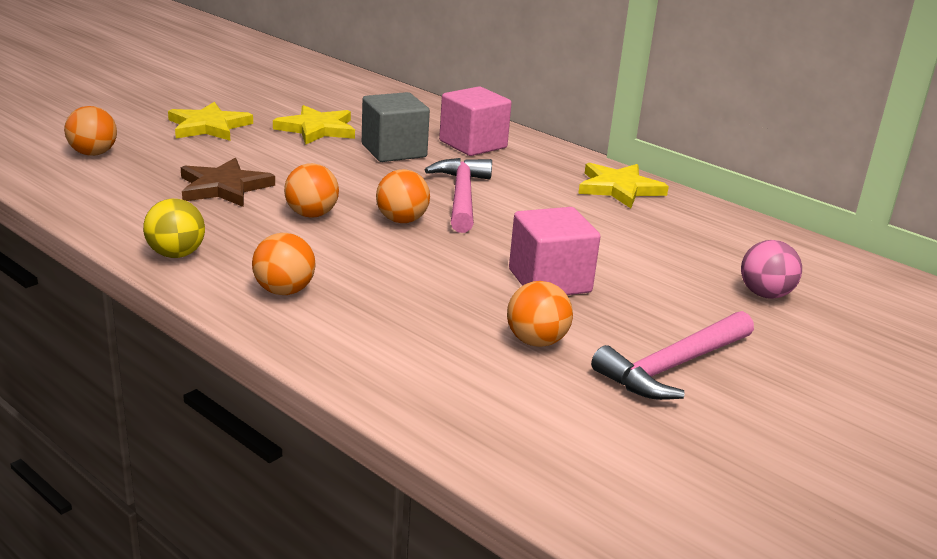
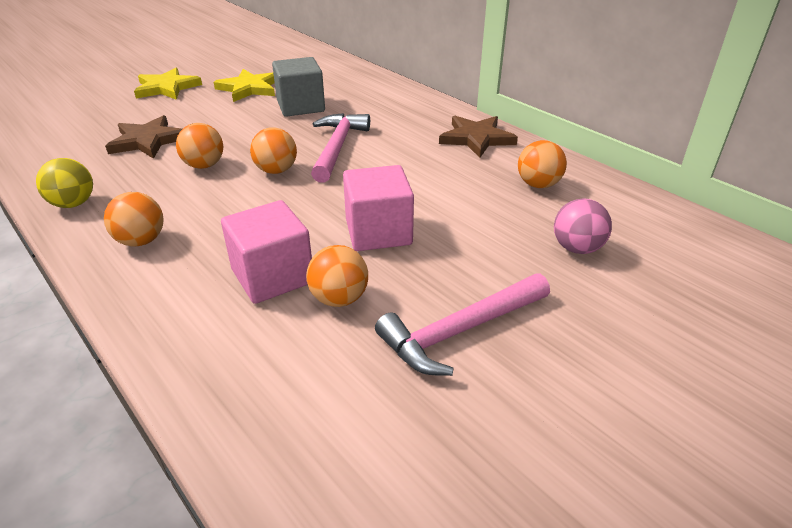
camera: 10 degrees right, 10 degrees up
orange ball [64,106,117,156] -> orange ball moved to [518,140,567,188]
pink cube [439,86,512,156] -> pink cube moved to [221,200,312,304]
yellow star [578,163,669,208] -> brown star [439,116,518,158]

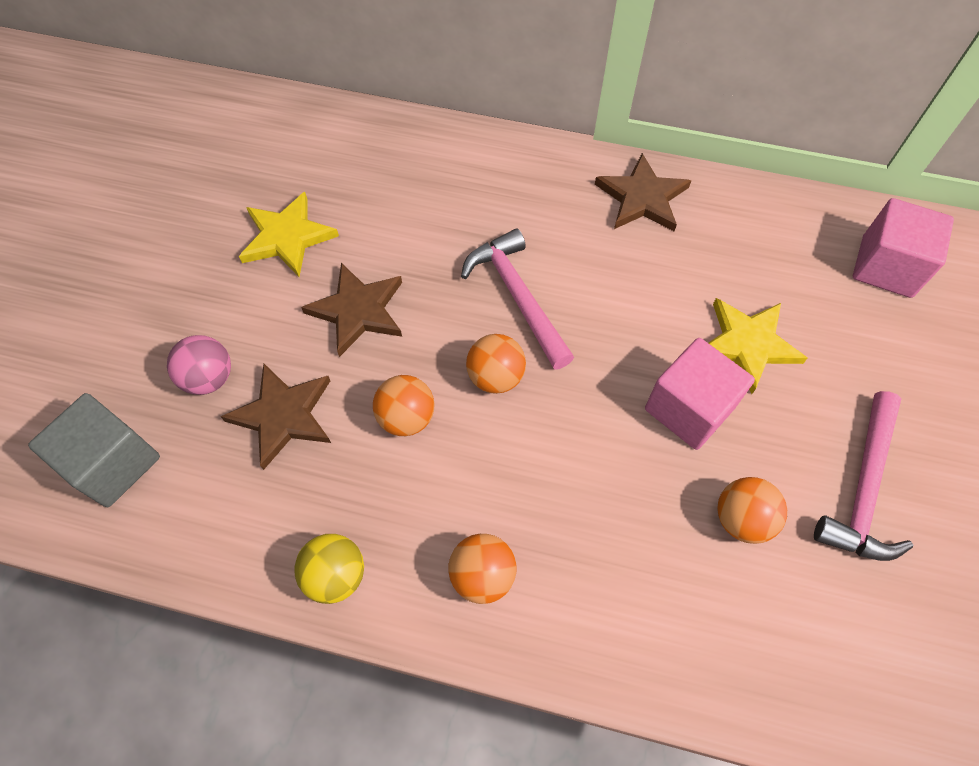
camera: 35 degrees left, 25 degrees up
yellow star [134,68,202,100] -> yellow star moved to [709,298,808,394]
pink cube [221,200,312,304] -> pink cube moved to [853,198,954,298]
grey cube [272,57,325,117] -> grey cube moved to [28,393,160,507]
orange ball [518,140,567,188] -> none
pink ball [554,198,612,254] -> pink ball moved to [167,335,231,395]
none -> brown star [301,263,402,357]

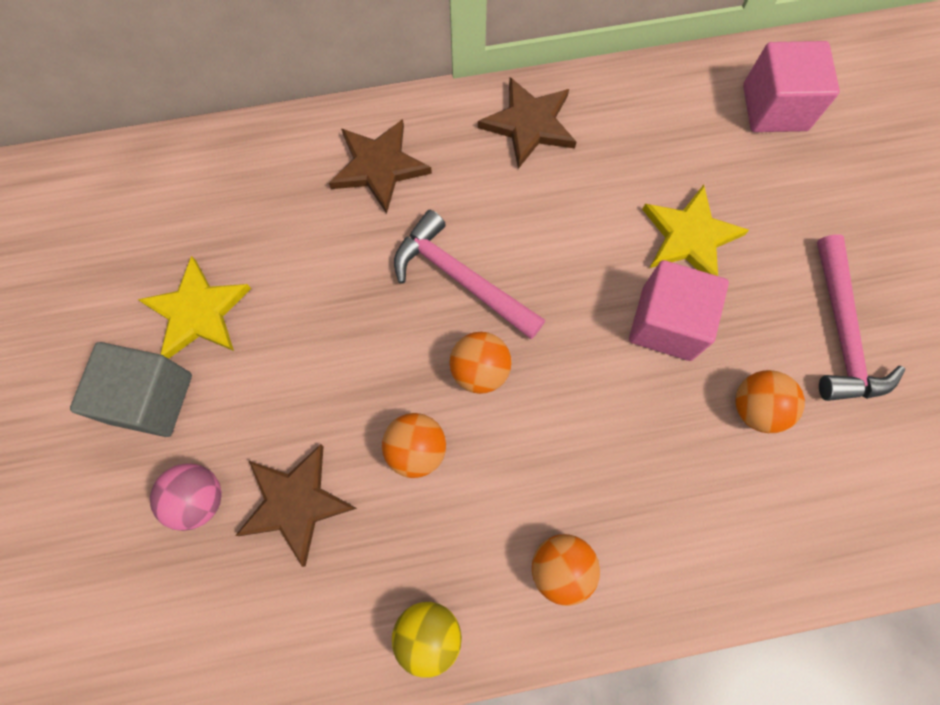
camera: 25 degrees left, 10 degrees up
grey cube [28,393,160,507] -> grey cube moved to [70,342,192,437]
brown star [301,263,402,357] -> brown star moved to [329,119,432,214]

